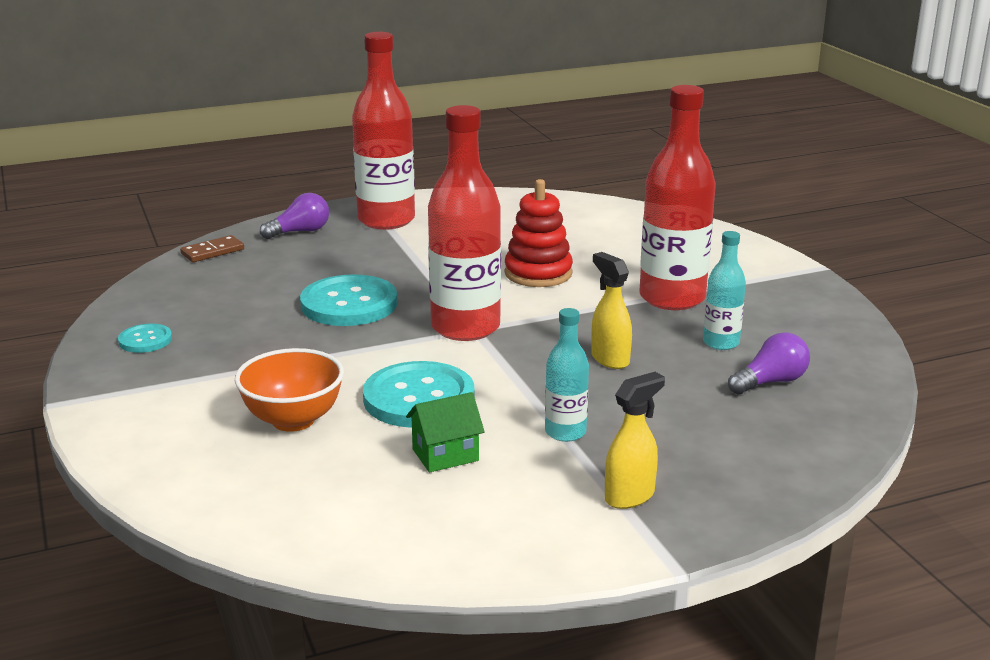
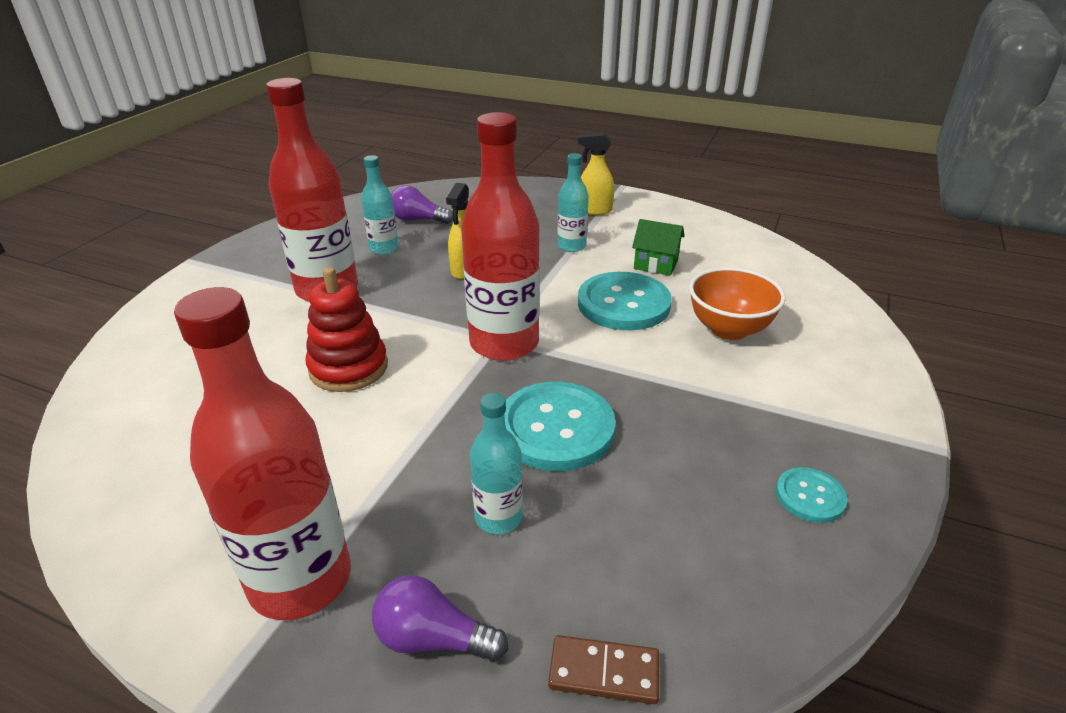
camera: 135 degrees left, 10 degrees up
none -> turquoise bottle [470,393,523,534]

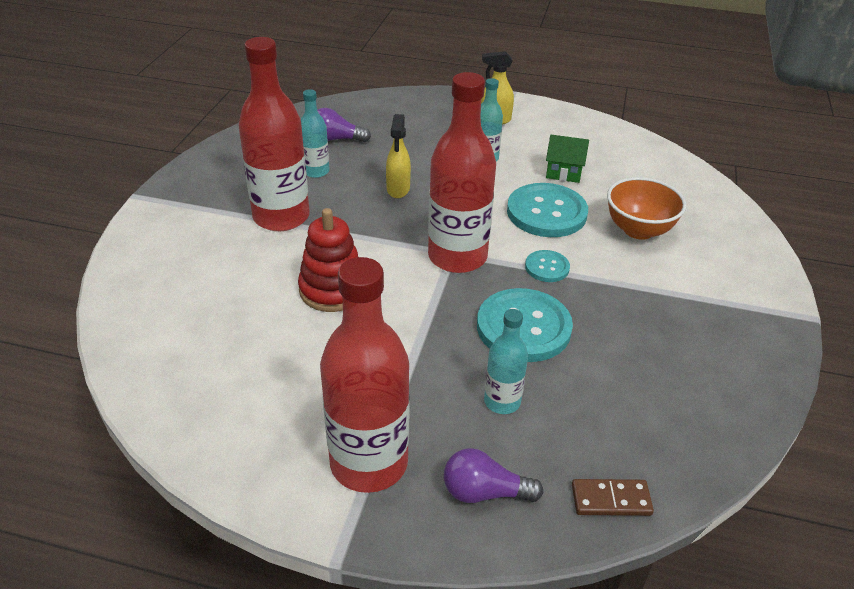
camera: 10 degrees left, 5 degrees up
turquoise button [776,467,847,523] -> turquoise button moved to [525,250,570,282]

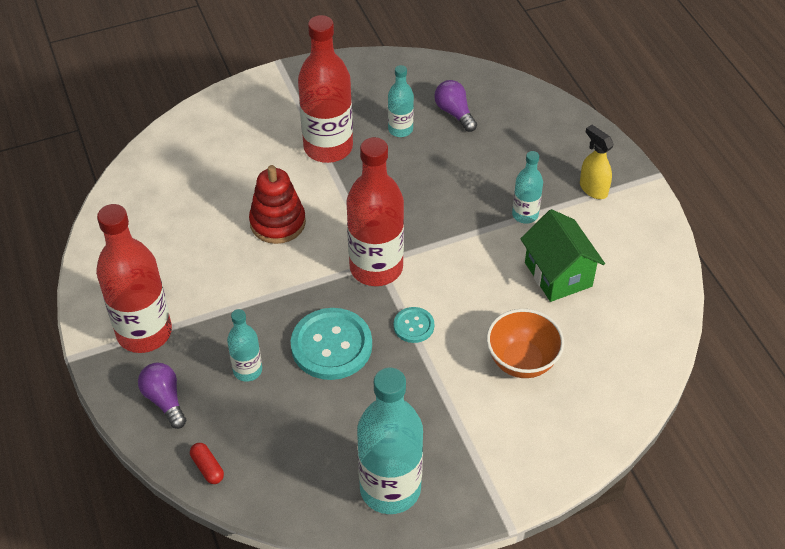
camera: 55 degrees right, 10 degrees up
yellow spray bottle [386,114,411,198] -> none
turquoise button [507,183,588,237] -> none
green house [546,135,589,183] -> green house [520,209,605,302], size x1.59
brown domino [572,479,654,516] -> red capsule [190,443,224,484]
none -> turquoise bottle [357,368,423,514]

